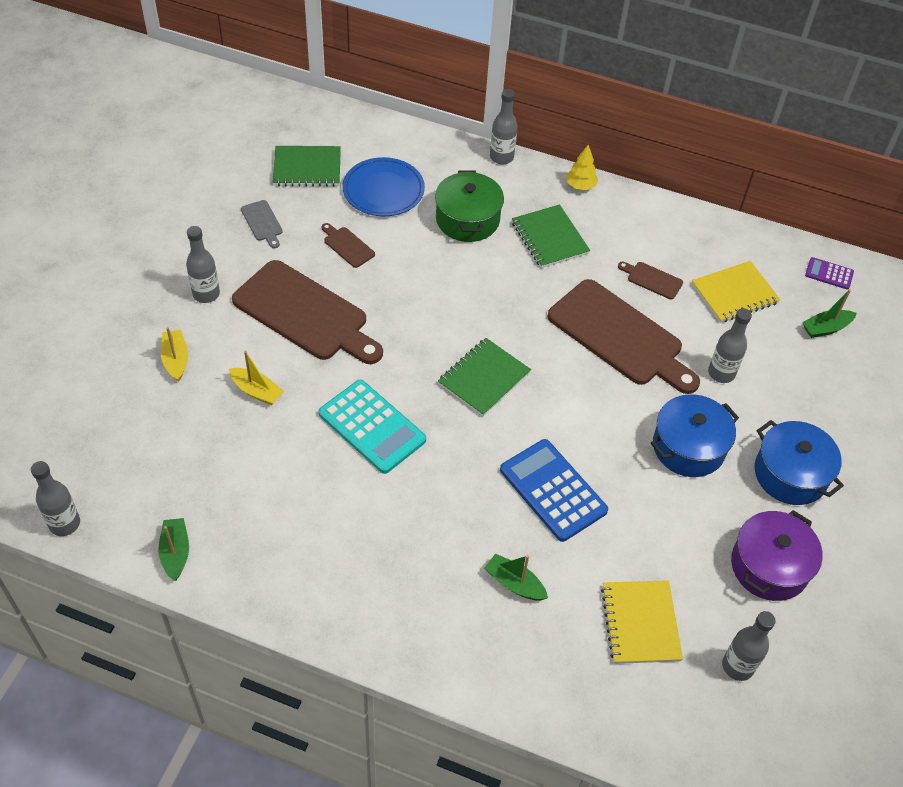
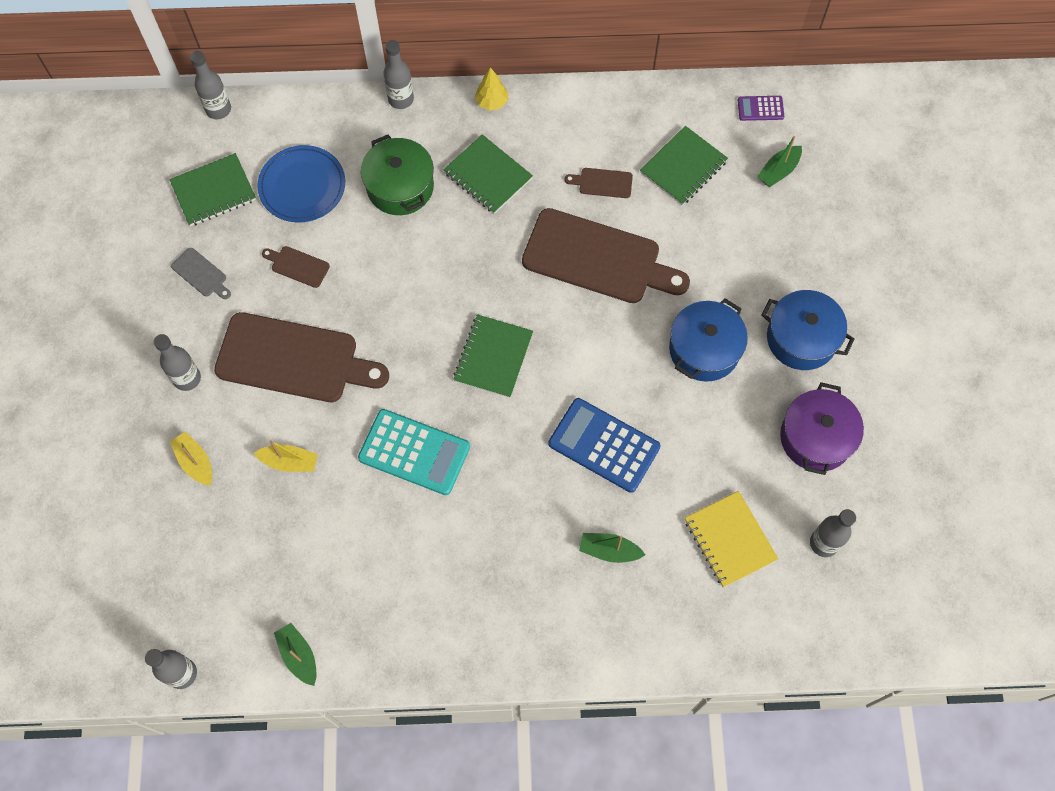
camera: 20 degrees left, 15 degrees up
yellow notebook [691,261,781,323] -> green notebook [640,126,728,205]
grey bottle [708,308,752,383] -> grey bottle moved to [190,51,231,119]

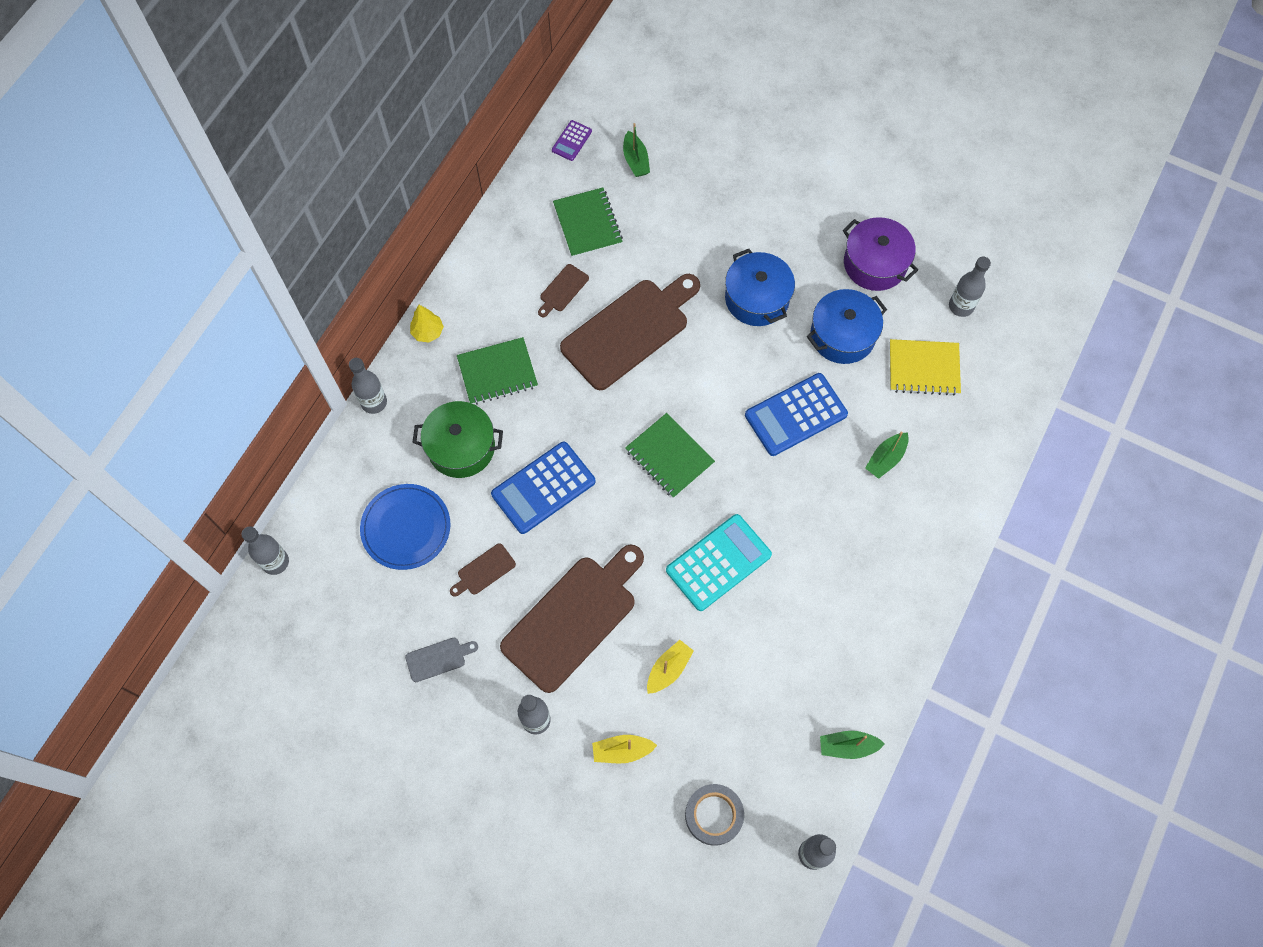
camera: 60 degrees left, 0 degrees up
green notebook [169,153,256,226] -> none
blue pot [761,290,855,370] -> blue pot moved to [807,289,887,364]
none -> blue calculator [491,442,596,534]
none -> grey tape [685,784,744,846]

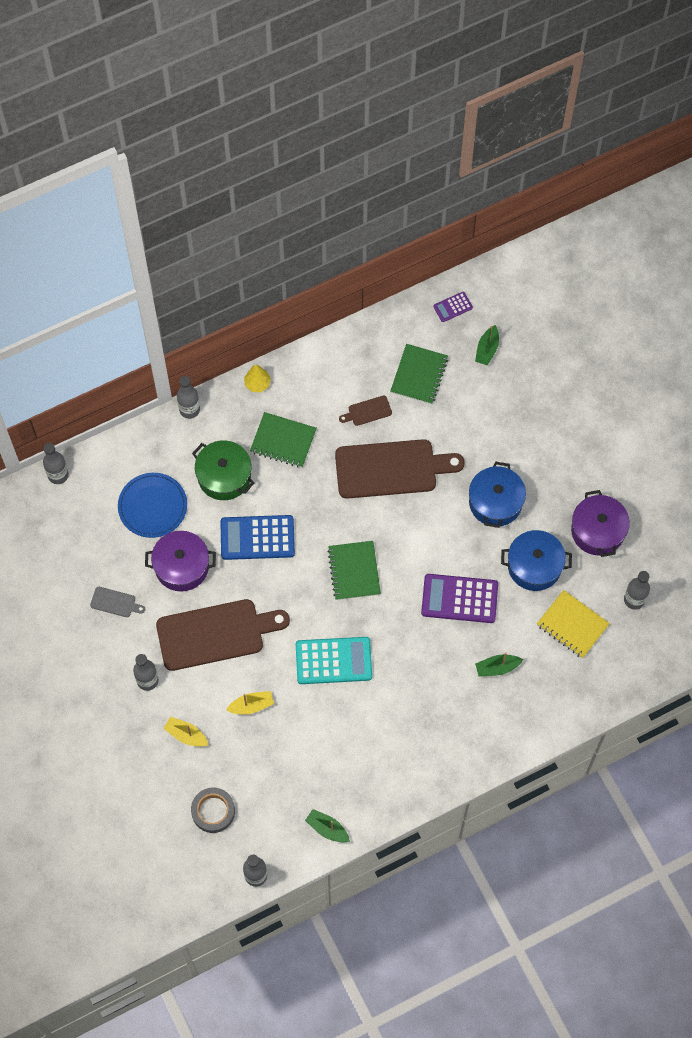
camera: 35 degrees right, 0 degrees up
brown cutting board [450,543,516,597] -> purple pot [145,531,216,592]
blue calculator [745,373,848,456] -> purple calculator [421,574,498,623]

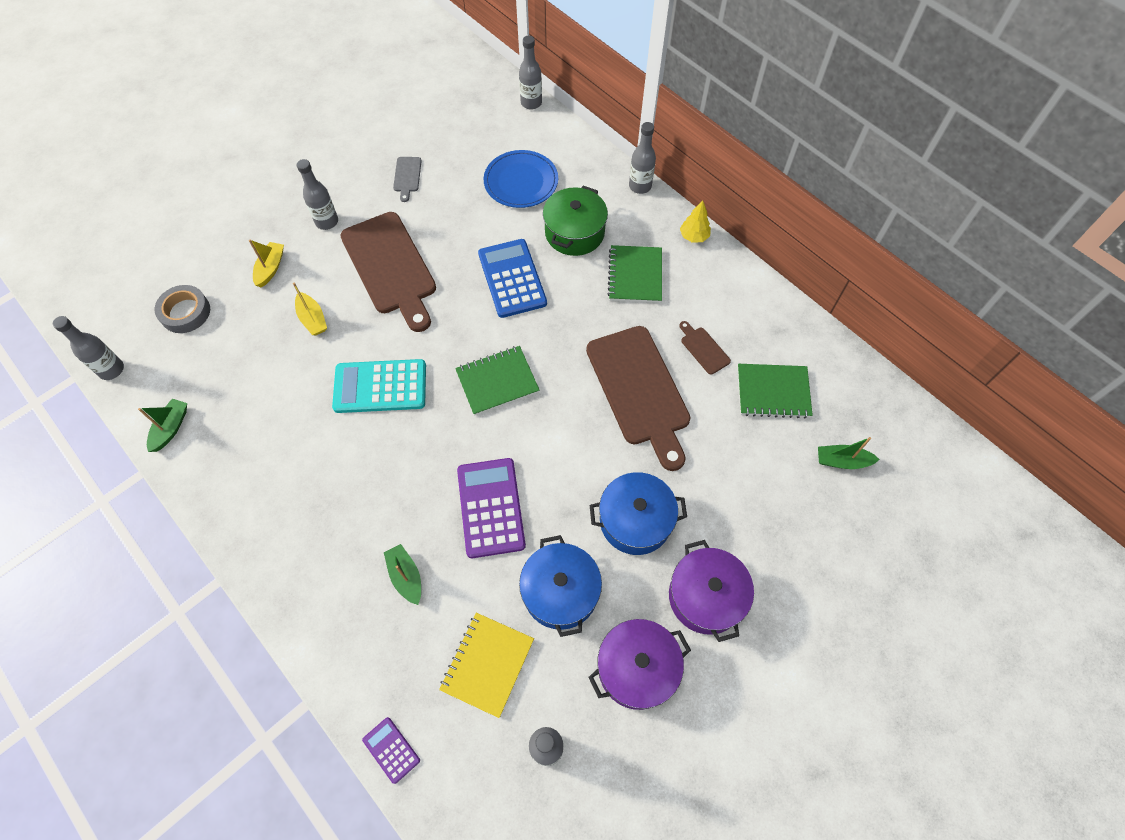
camera: 75 degrees right, 5 degrees down
purple pot [145,531,216,592] -> purple pot moved to [669,540,754,642]
turquoise calculator [296,637,372,684] -> turquoise calculator turned 105 degrees clockwise [332,359,426,413]
purple calculator [433,292,473,322] -> purple calculator moved to [362,717,420,784]

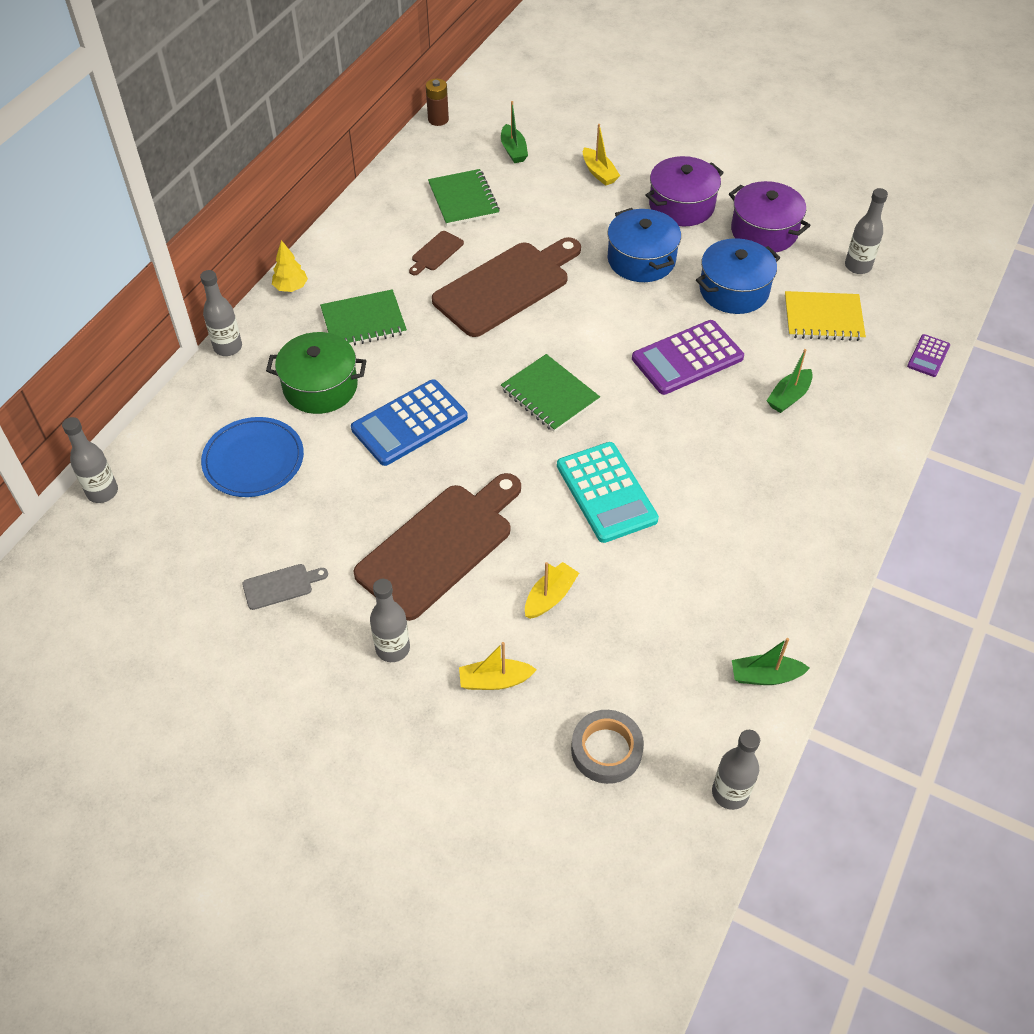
camera: 110 degrees left, 10 degrees down
none -> brown battery [426,79,449,126]
none -> yellow boat [583,124,620,186]

